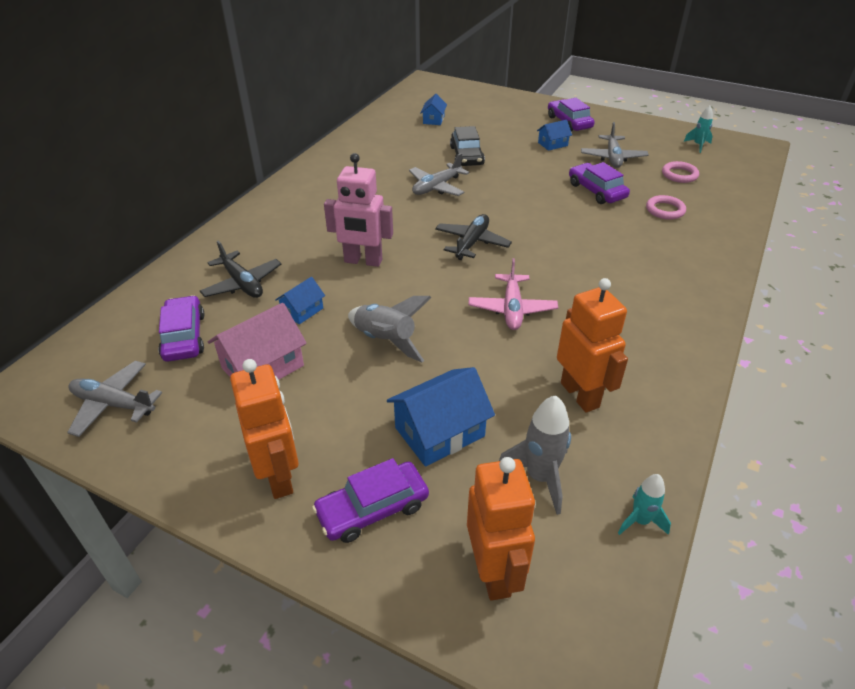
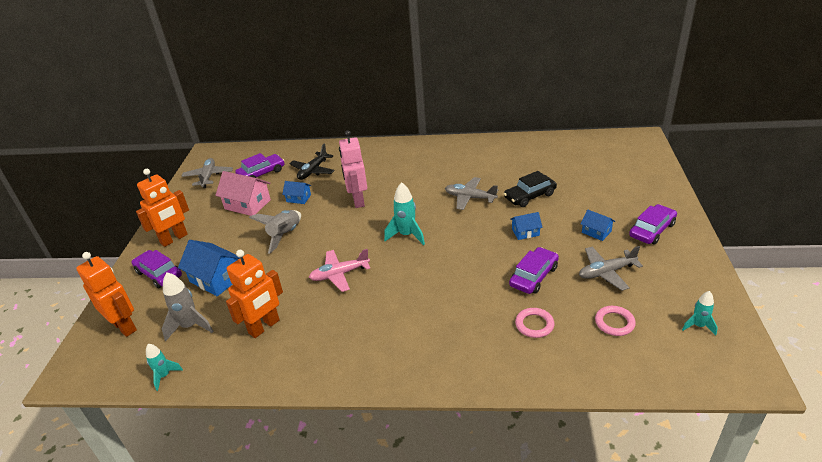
camera: 70 degrees right, 5 degrees down
blue house [421,94,447,125] -> blue house moved to [510,212,543,240]
black plane [435,214,512,260] -> turquoise rocket [384,182,425,245]
orange robot [467,457,535,601] -> orange robot turned 105 degrees counterclockwise [76,252,137,337]

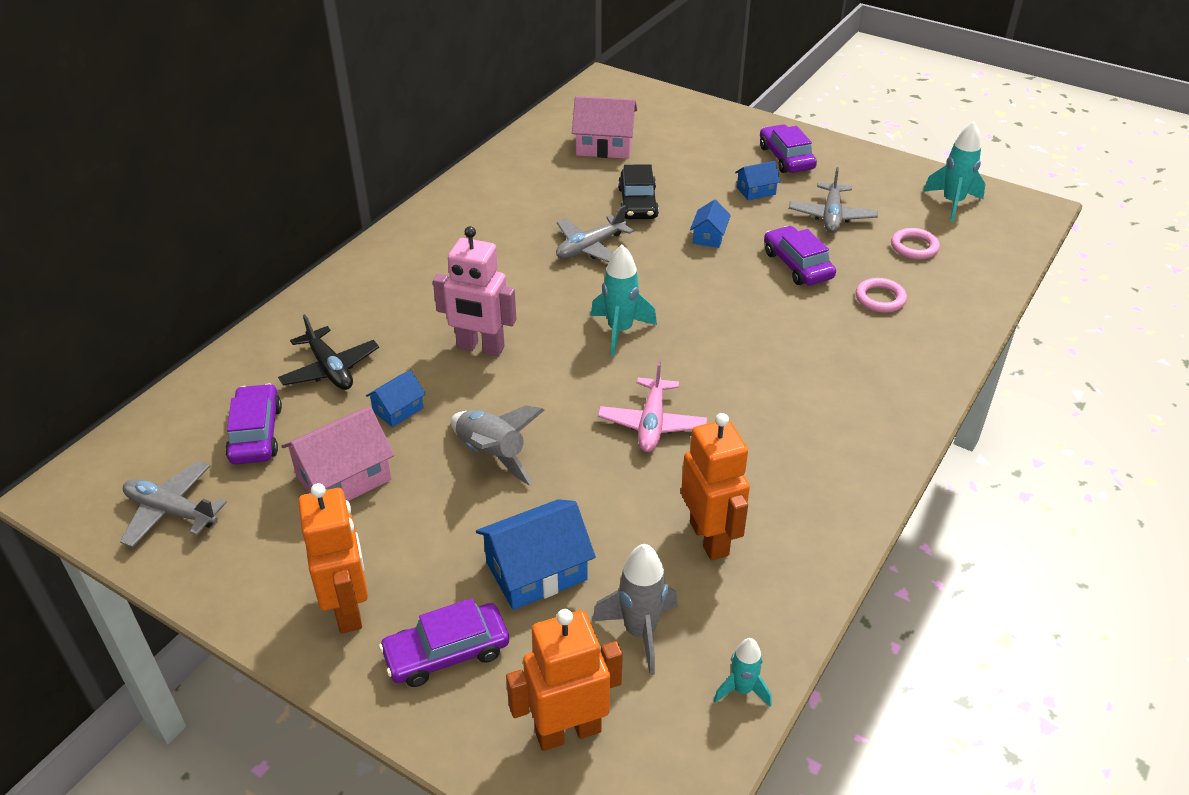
camera: 65 degrees left, 5 degrees up
turquoise rocket [682,291,718,335] -> turquoise rocket [923,121,986,222], size x1.63
none -> pink house [572,96,637,159]

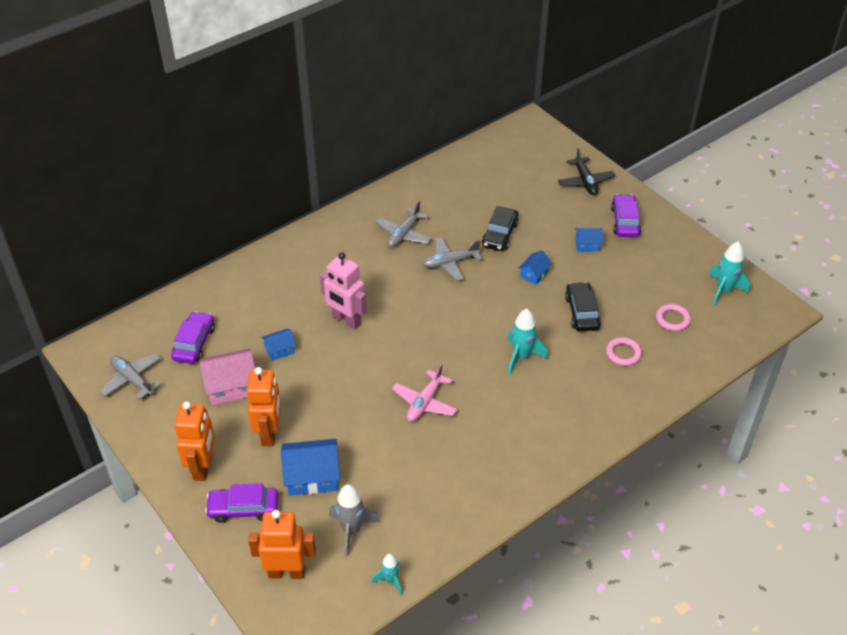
camera: 20 degrees right, 5 degrees up
black plane [278,314,379,390] -> black plane moved to [558,148,615,195]
grey rocket [451,405,544,486] -> none
pink house [572,96,637,159] -> none
turquoise rocket [591,245,657,356] -> turquoise rocket moved to [508,309,548,375]
orange robot [681,413,750,561] -> orange robot moved to [247,367,281,446]
purple car [764,226,836,285] -> black car [565,282,601,332]
grey plane [789,167,878,233] -> grey plane moved to [376,201,432,248]

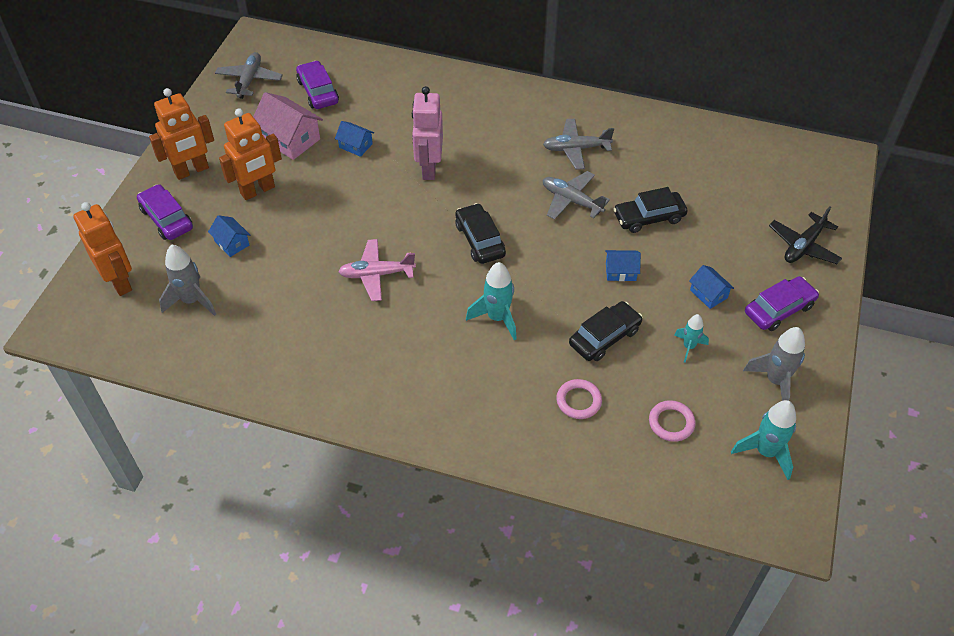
camera: 55 degrees right, 5 degrees up
purple car [171,311,215,364] -> purple car turned 90 degrees counterclockwise [296,61,339,109]
blue house [281,439,340,496] -> blue house [208,215,250,257], size x0.56
turquoise rocket [372,554,402,595] -> turquoise rocket moved to [674,314,709,363]
none -> black car [455,203,506,264]
none -> grey rocket [743,327,805,401]

